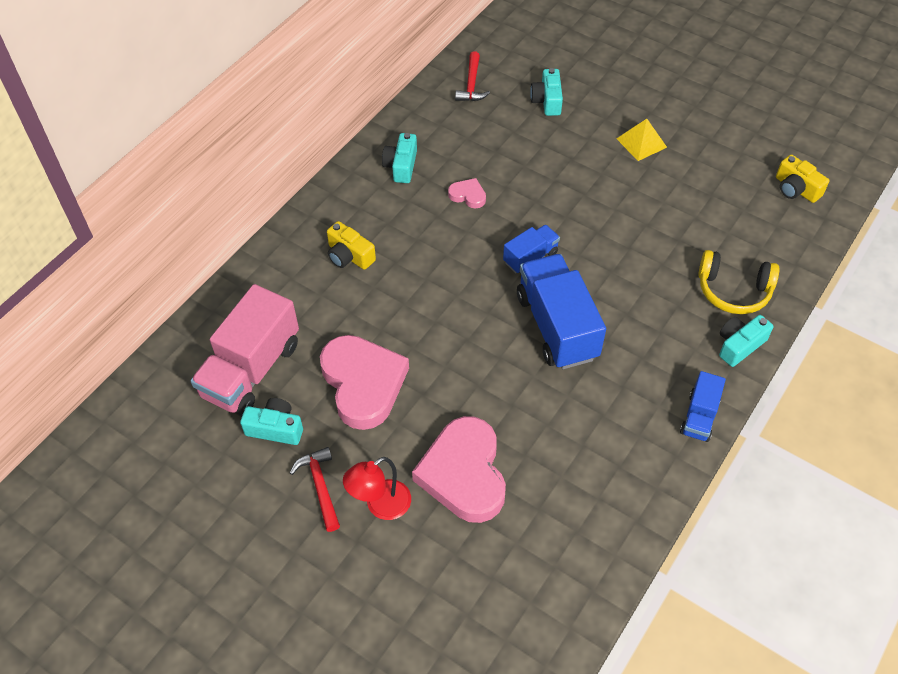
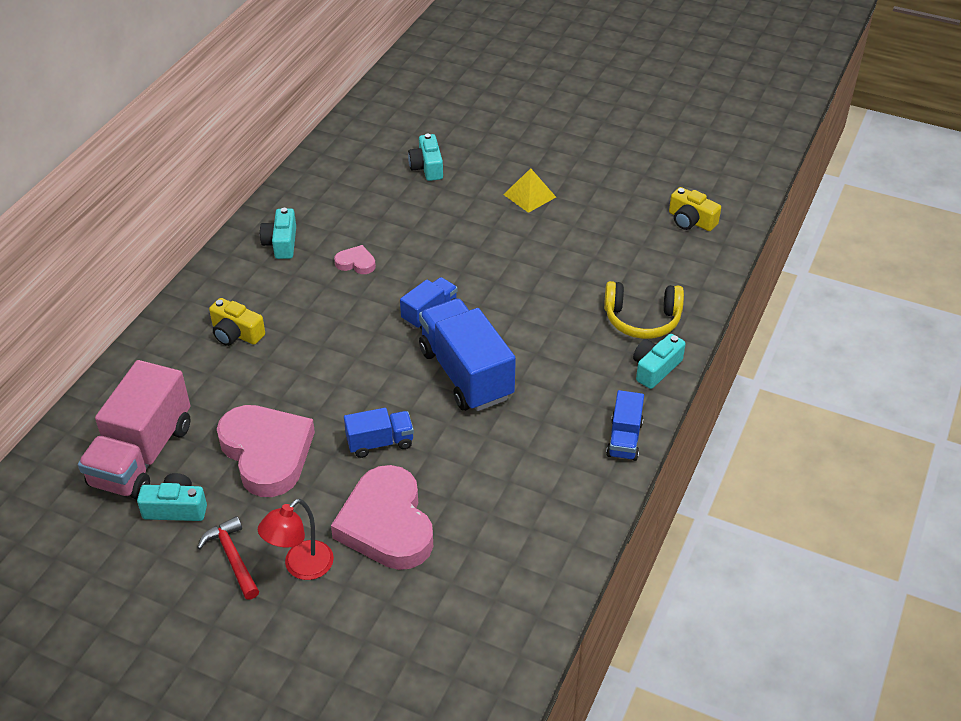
camera: 10 degrees left, 10 degrees down
red hammer [455,51,490,101] -> none
none -> blue truck [344,408,414,458]

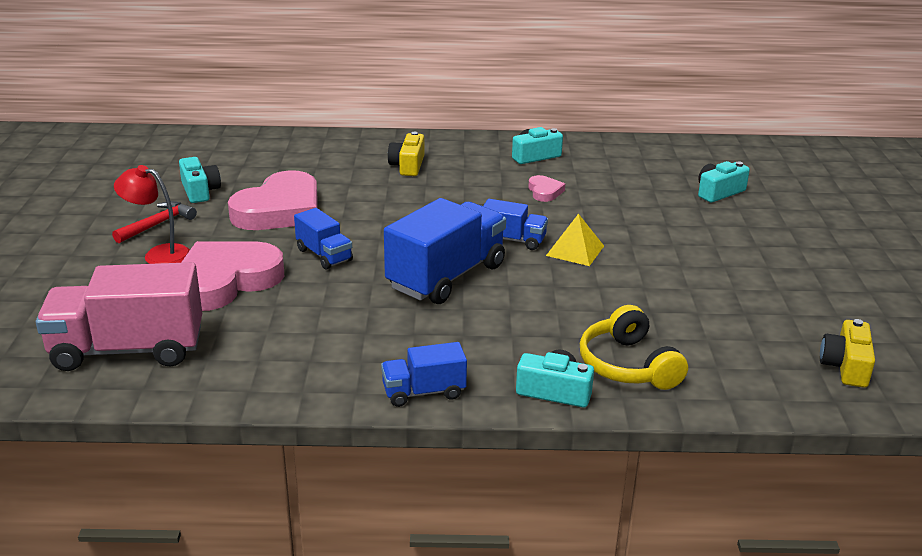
camera: 65 degrees right, 15 degrees down
pink truck [78,360,190,499] -> pink truck moved to [36,262,202,371]
yellow pyramid [503,168,556,213] -> yellow pyramid moved to [546,214,604,266]

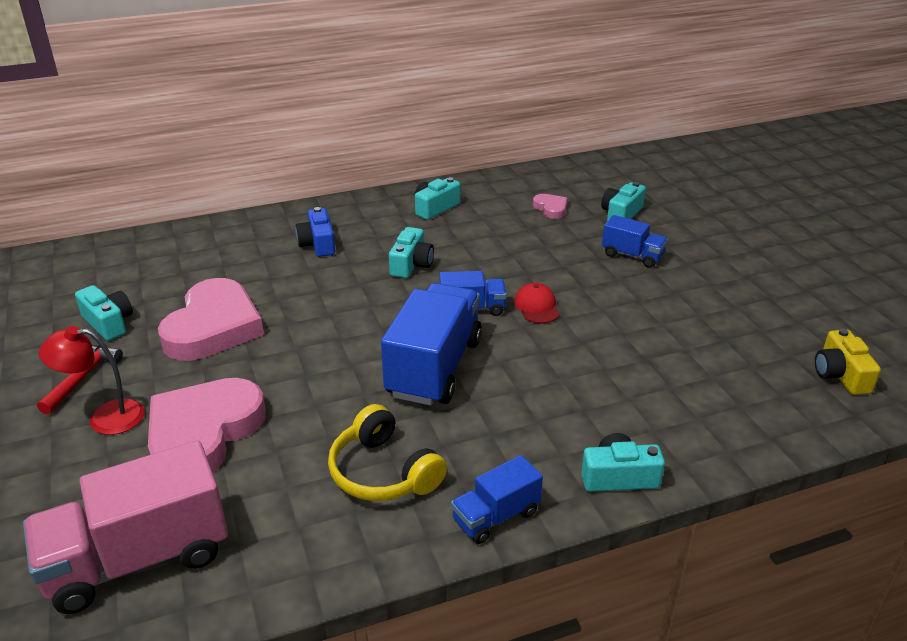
camera: 20 degrees left, 5 degrees up
blue truck [294,208,353,269] -> blue truck moved to [602,215,668,268]
yellow camera [388,132,424,176] -> blue camera [296,207,335,257]
pink heart [528,175,565,202] -> pink heart moved to [533,194,567,219]
yellow pyramid [546,214,604,266] -> red cap [514,283,560,324]
yellow headphones [580,305,688,390] -> yellow headphones moved to [328,404,447,501]
none -> turquoise camera [389,227,434,278]

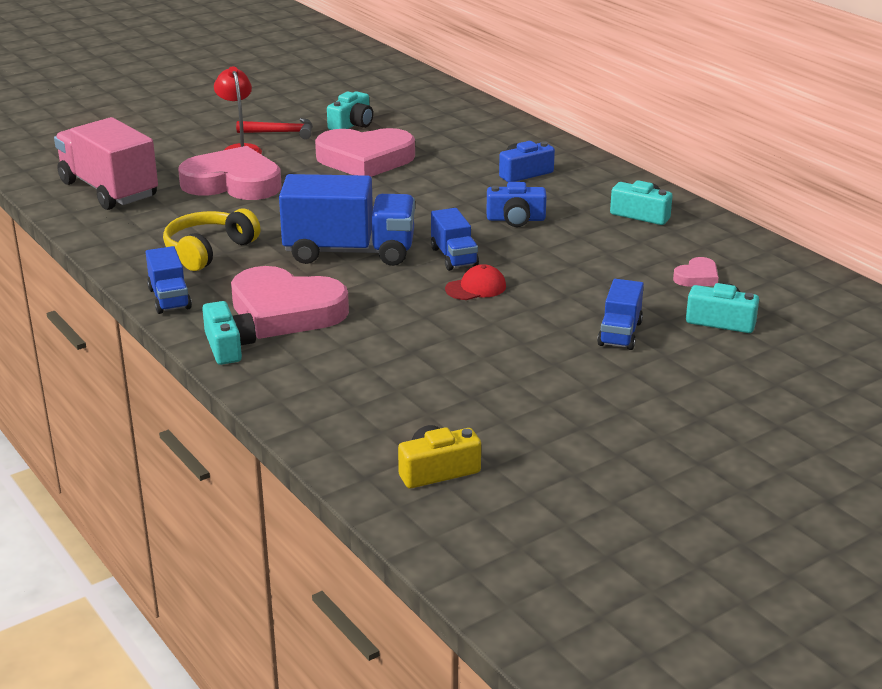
camera: 75 degrees right, 5 degrees down
turquoise camera [389,227,434,278] -> blue camera [487,182,547,227]
blue truck [451,455,543,544] -> blue truck turned 150 degrees counterclockwise [146,246,192,314]
none -> pink heart [231,266,349,339]

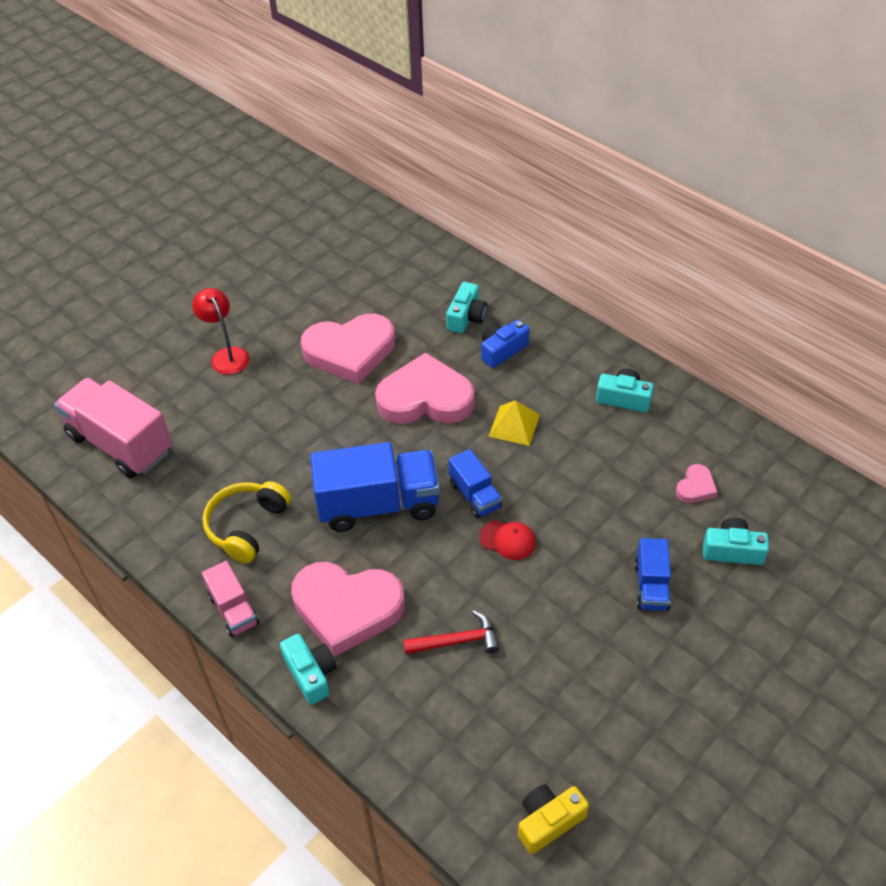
camera: 10 degrees left, 20 degrees up
blue truck [146,246,192,314] -> pink truck [202,561,260,637]
pink heart [178,146,282,200] -> pink heart moved to [375,352,475,424]
red hammer [236,118,313,139] -> red hammer moved to [403,611,500,654]
turquoise camera [327,91,373,130] -> turquoise camera moved to [446,282,487,333]
red cap [445,264,506,300] -> red cap turned 60 degrees clockwise [479,520,536,560]
blue camera [487,182,547,227] -> yellow pyramid [488,400,540,446]

